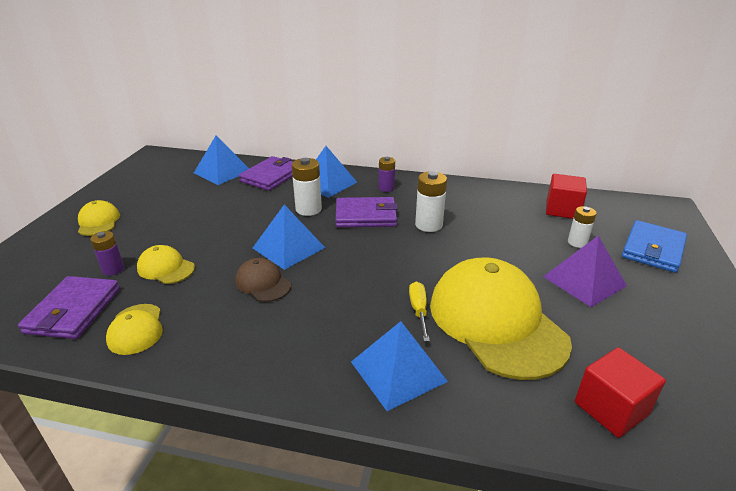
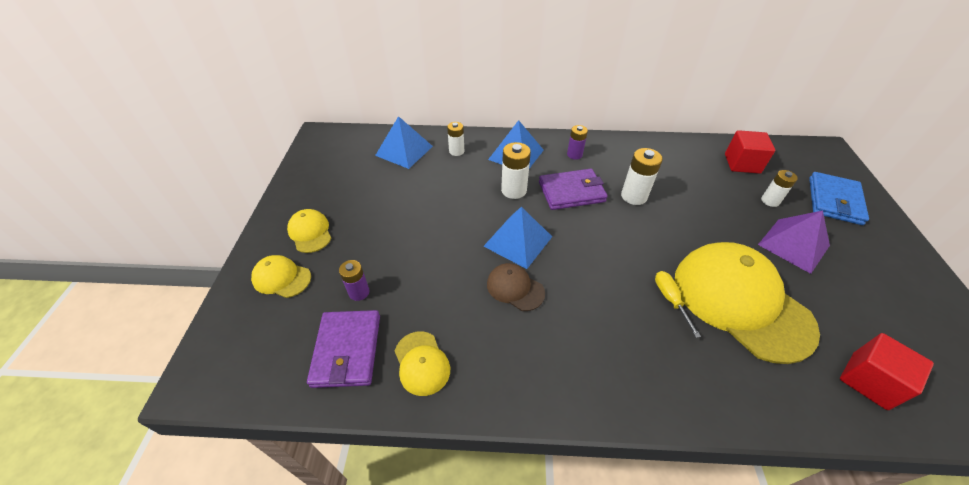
camera: 10 degrees left, 15 degrees up
yellow cap [137,245,195,284] -> yellow cap moved to [251,255,311,298]
purple wallet [239,156,293,191] -> white battery [447,122,464,156]
blue pyramid [351,321,448,411] -> none

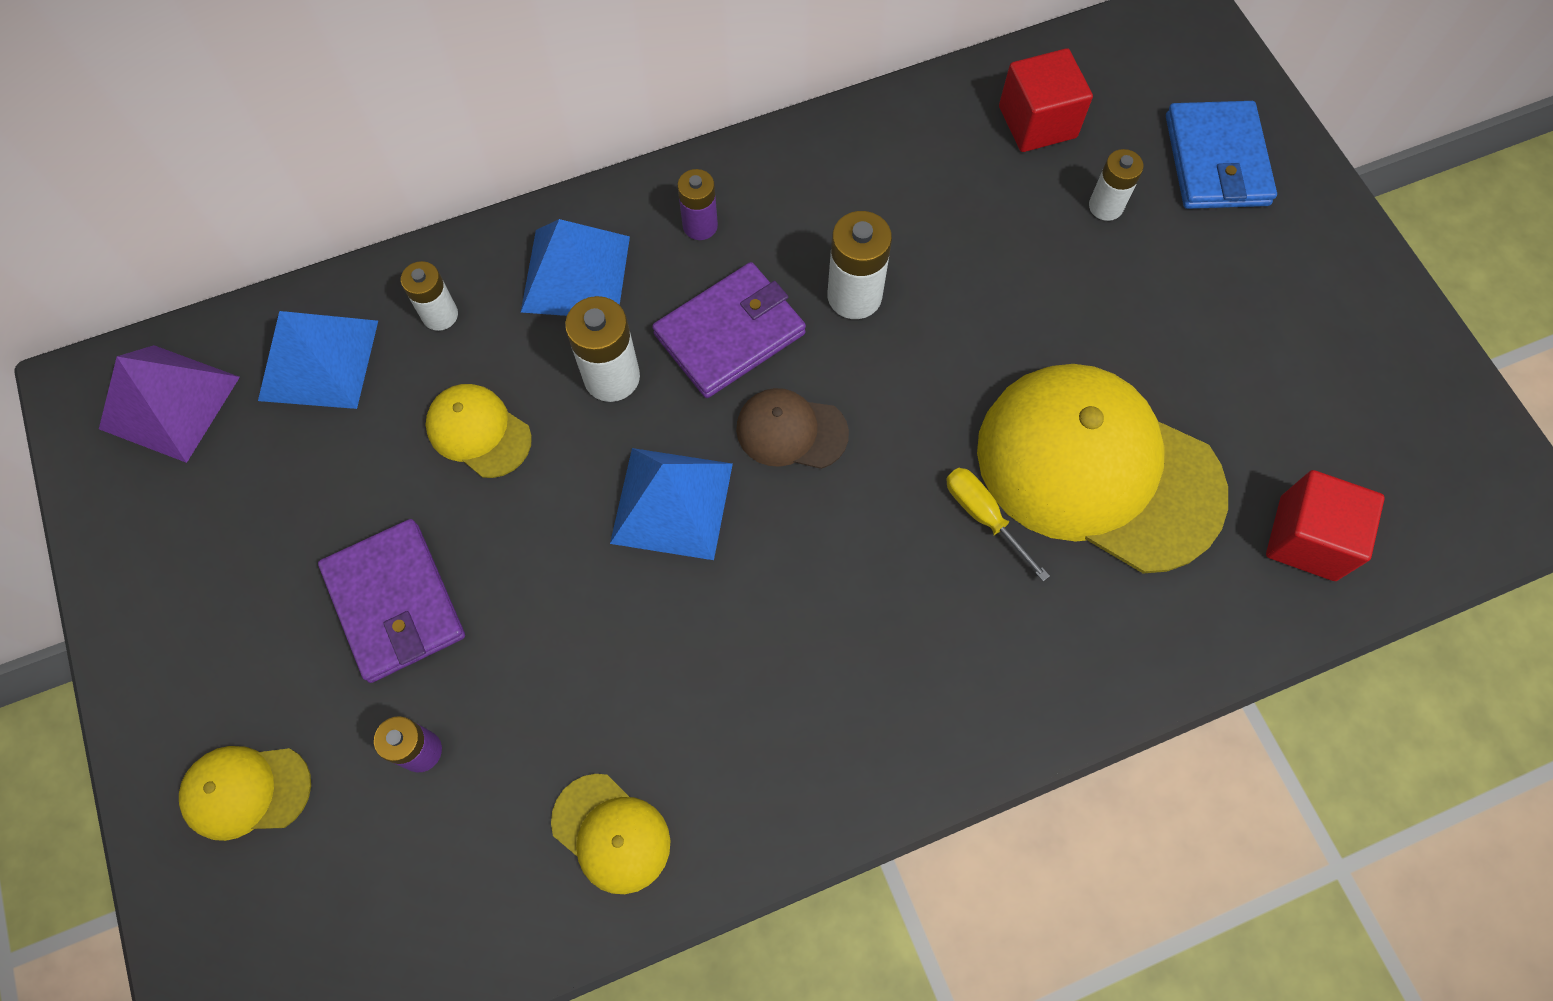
camera: 25 degrees left, 20 degrees up
yellow cap [287,209,331,253] -> yellow cap moved to [426,384,532,478]
purple wallet [307,310,380,388] -> purple wallet moved to [318,519,465,683]
brown cap [487,263,545,311] -> brown cap moved to [736,388,849,469]
purple pyramid [758,210,830,274] -> purple pyramid moved to [99,345,240,463]

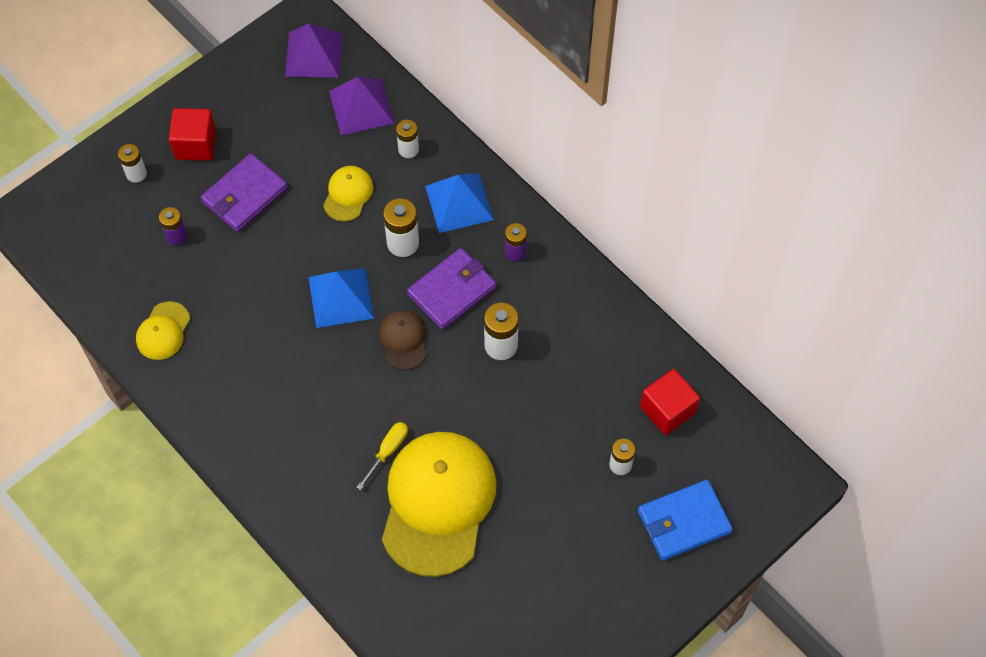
camera: 70 degrees right, 5 degrees down
yellow cap [179,746,311,841] -> white battery [118,144,147,183]
blue pyramid [258,311,378,409] -> purple pyramid [329,77,394,135]
purple wallet [652,262,806,398] -> purple wallet turned 75 degrees counterclockwise [407,248,496,330]
red cube [1266,470,1385,581] -> red cube moved to [169,108,216,161]

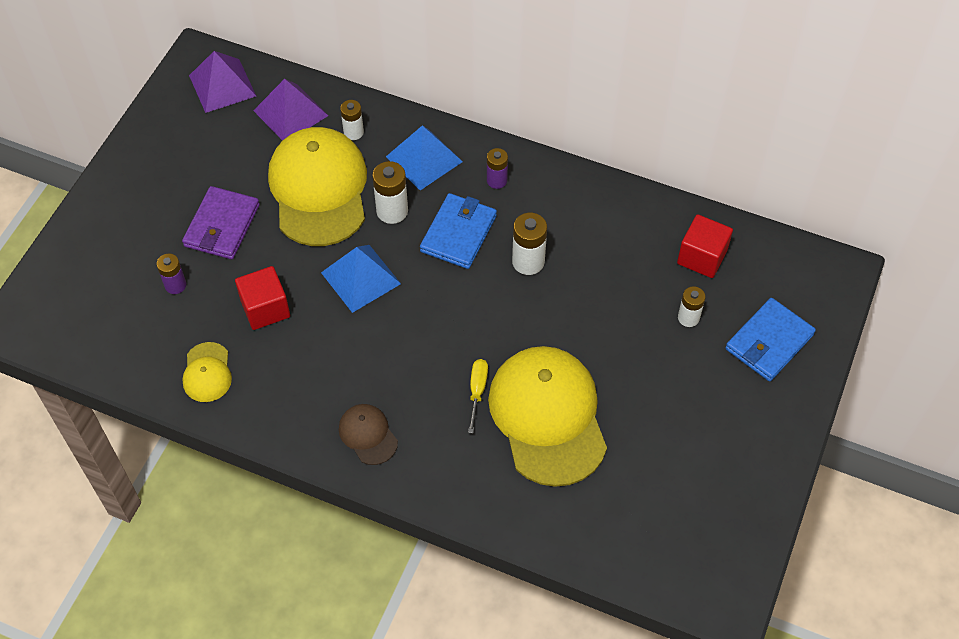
camera: 25 degrees left, 5 degrees down
white battery [118,144,147,183] -> none
red cube [169,108,216,161] -> red cube moved to [235,266,290,330]
yellow cap [323,166,373,221] -> yellow cap [268,127,367,246], size x2.21
brown cap [379,310,426,370] -> brown cap moved to [339,404,398,465]
purple wallet [407,248,496,330] -> blue wallet [420,193,497,269]

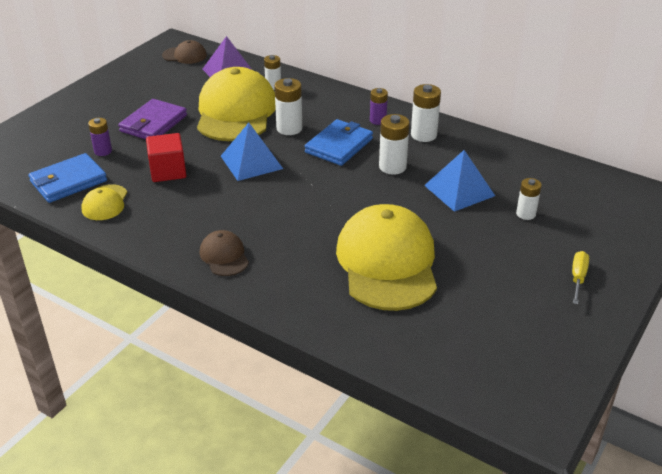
camera: 10 degrees right, 20 degrees down
purple pyramid [189,51,256,113] -> brown cap [162,40,207,64]
blue pyramid [386,126,463,190] -> blue pyramid moved to [424,150,495,212]
yellow screwdriver [468,359,488,433] -> yellow screwdriver moved to [572,251,589,304]
red cube [677,214,733,278] -> none
blue wallet [725,298,816,381] -> blue wallet moved to [28,153,107,203]
none -> white battery [411,84,441,142]

